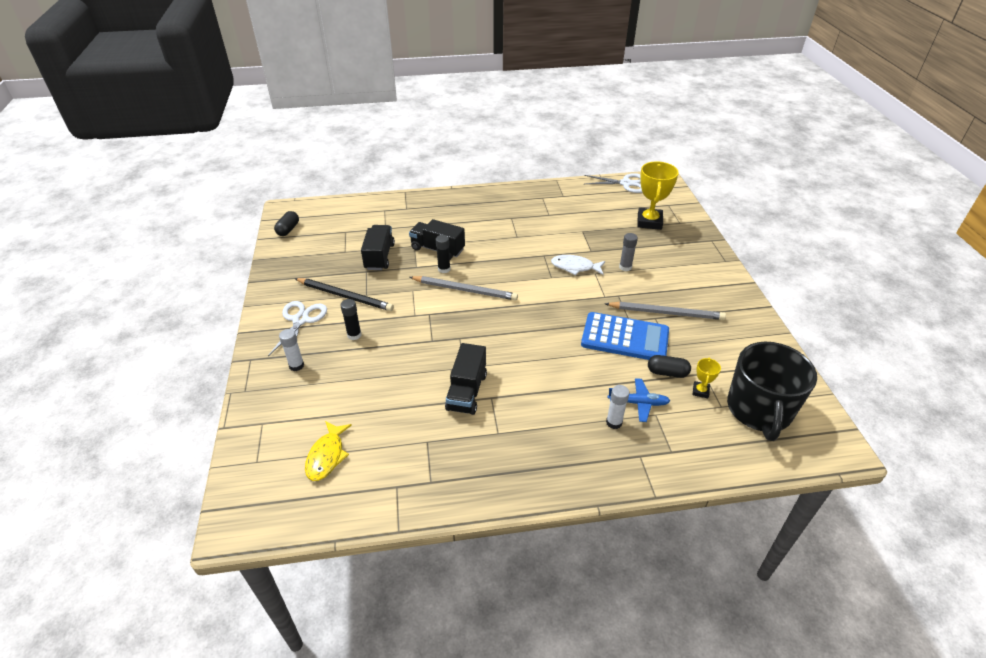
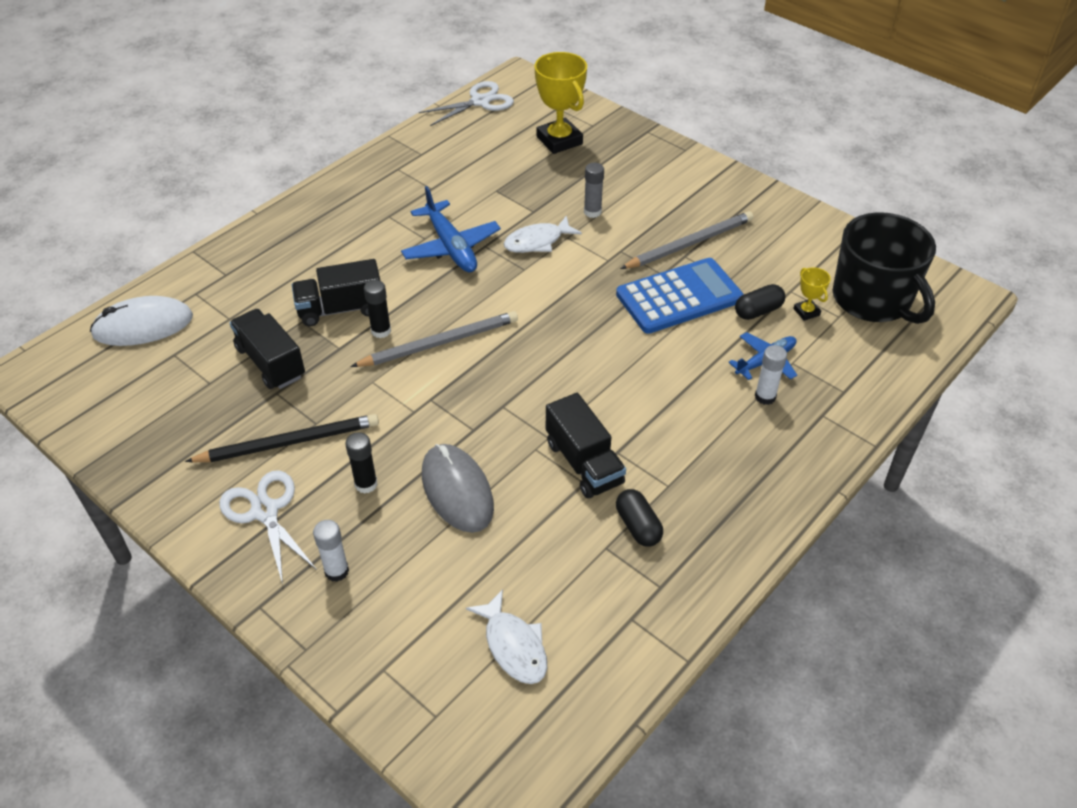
camera: 40 degrees left, 5 degrees up
black capsule [274,211,299,236] -> black capsule moved to [616,489,663,547]
yellow fish [305,421,352,481] -> white fish [466,589,547,684]
none -> white mouse [90,296,193,346]
none -> blue plane [401,186,501,273]
none -> grey mouse [422,444,494,533]

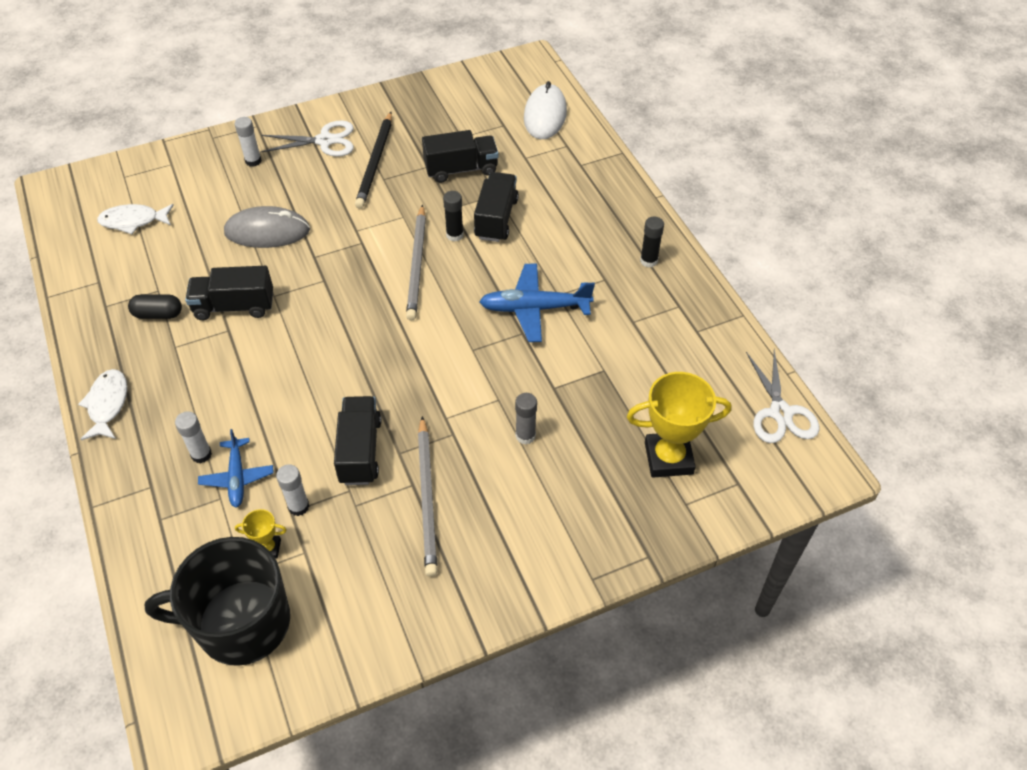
camera: 115 degrees right, 5 degrees up
black glue stick [345,432,377,494] -> black glue stick moved to [640,216,664,267]
white fish [504,215,582,253] -> white fish moved to [78,369,127,440]
blue calculator [616,258,744,334] -> black truck [334,396,382,485]
black capsule [735,284,785,320] -> white glue stick [276,464,309,516]

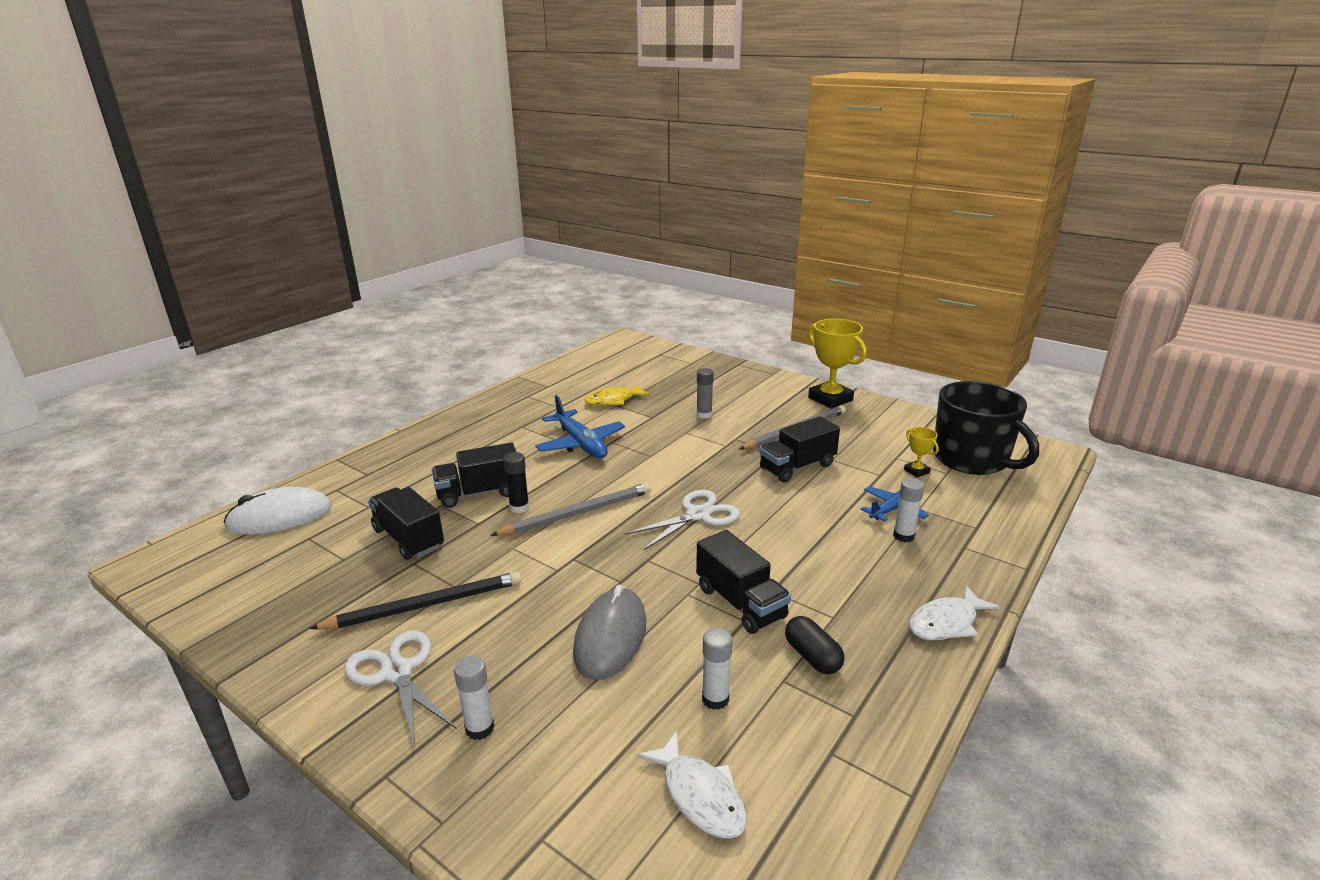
camera: 120 degrees left, 25 degrees down
grey mouse [224,206,310,248] -> grey mouse turned 45 degrees clockwise [573,585,646,680]
white glue stick [276,464,309,516] -> white glue stick moved to [702,628,732,710]
yellow trophy [627,372,731,478] -> yellow trophy moved to [808,319,867,409]
black glue stick [640,216,664,267] -> none
white scissors [746,349,819,443] -> white scissors moved to [625,490,740,551]
none -> yellow fish [584,384,650,406]

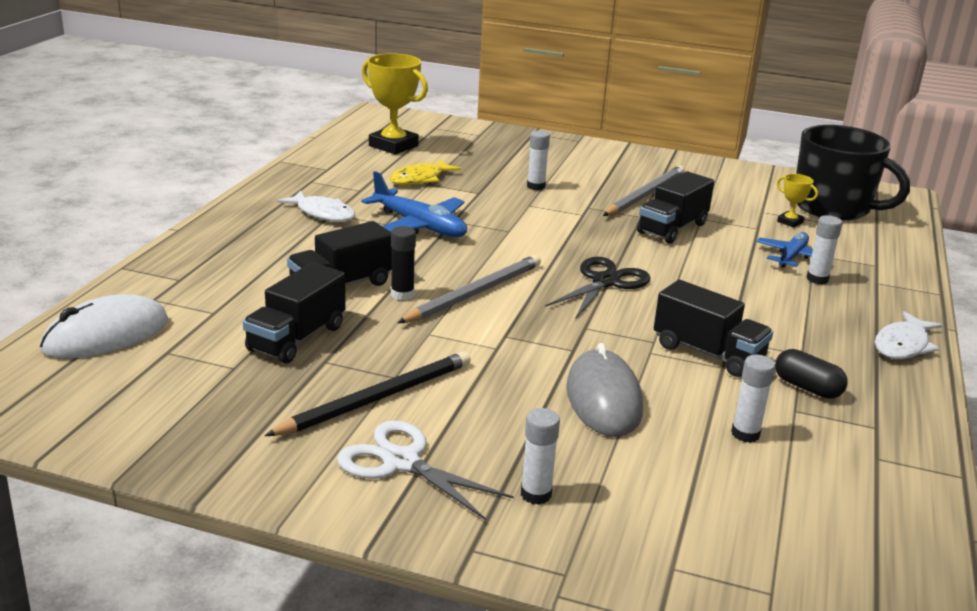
camera: 20 degrees left, 0 degrees up
black truck [368,487,444,560] -> black truck turned 90 degrees counterclockwise [243,262,346,364]
white scissors [625,490,740,551] -> black scissors [545,257,651,319]
white fish [637,731,747,839] -> white fish moved to [277,191,355,222]
grey glue stick [697,368,714,419] -> white glue stick [527,130,550,190]
yellow trophy [808,319,867,409] -> yellow trophy moved to [362,53,428,155]

